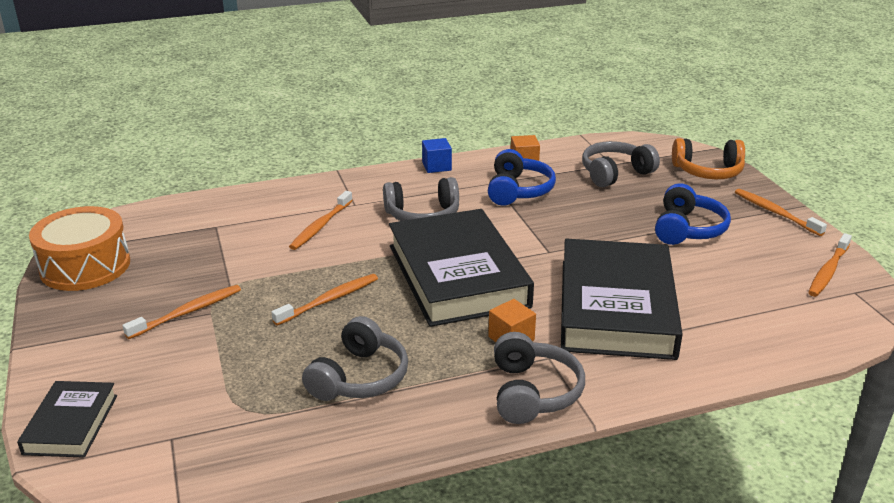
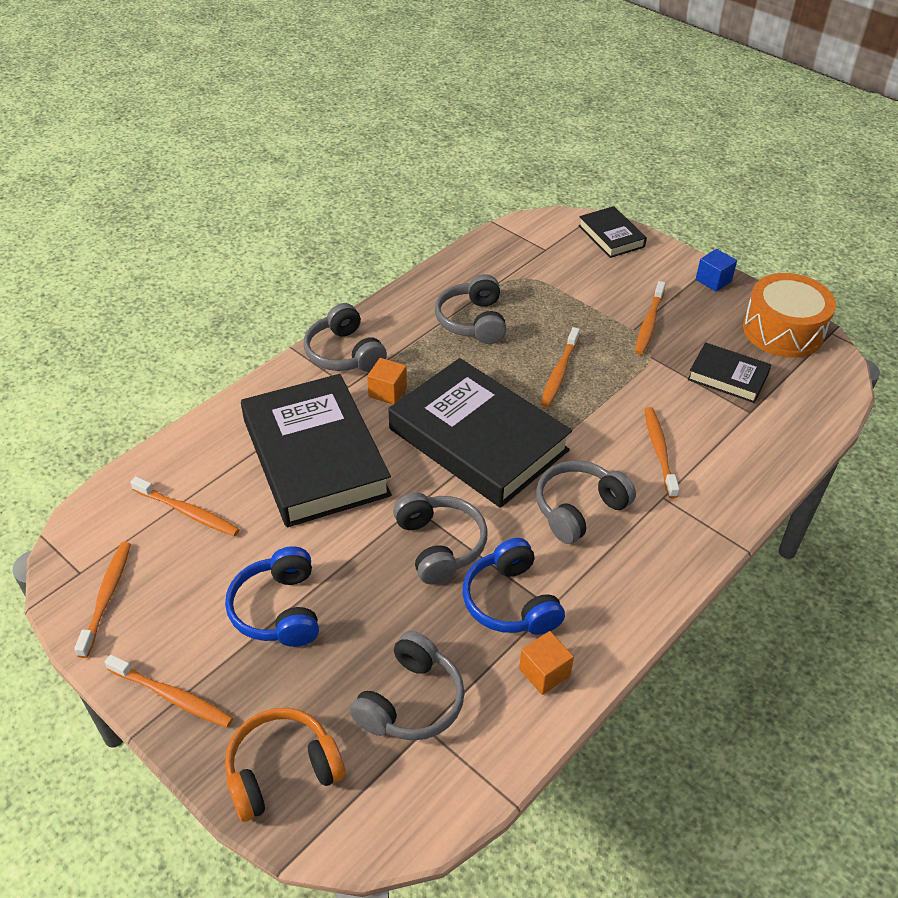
camera: 150 degrees right, 15 degrees up
blue cube [422,138,452,173] -> blue cube moved to [696,249,737,292]
none -> orange toothbrush [130,476,240,537]
none -> grey headphones [393,492,488,585]
none -> black book [688,342,771,403]

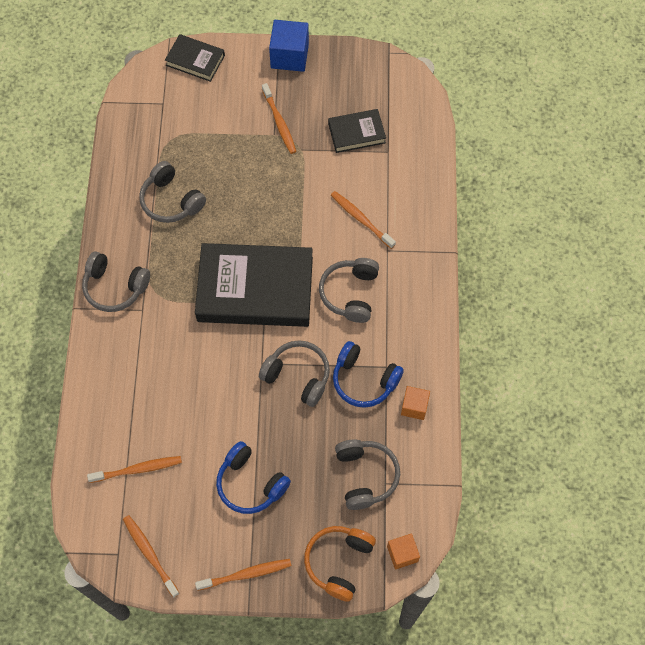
camera: 40 degrees left, 20 degrees up
black book [241,374,392,527] -> none
orange cube [367,358,407,404] -> orange cube moved to [387,534,420,569]
orange toothbrush [541,327,580,407] -> none
blue cube [696,249,737,292] -> blue cube [269,20,309,72], size x1.66
orange drum [743,273,836,358] -> none

